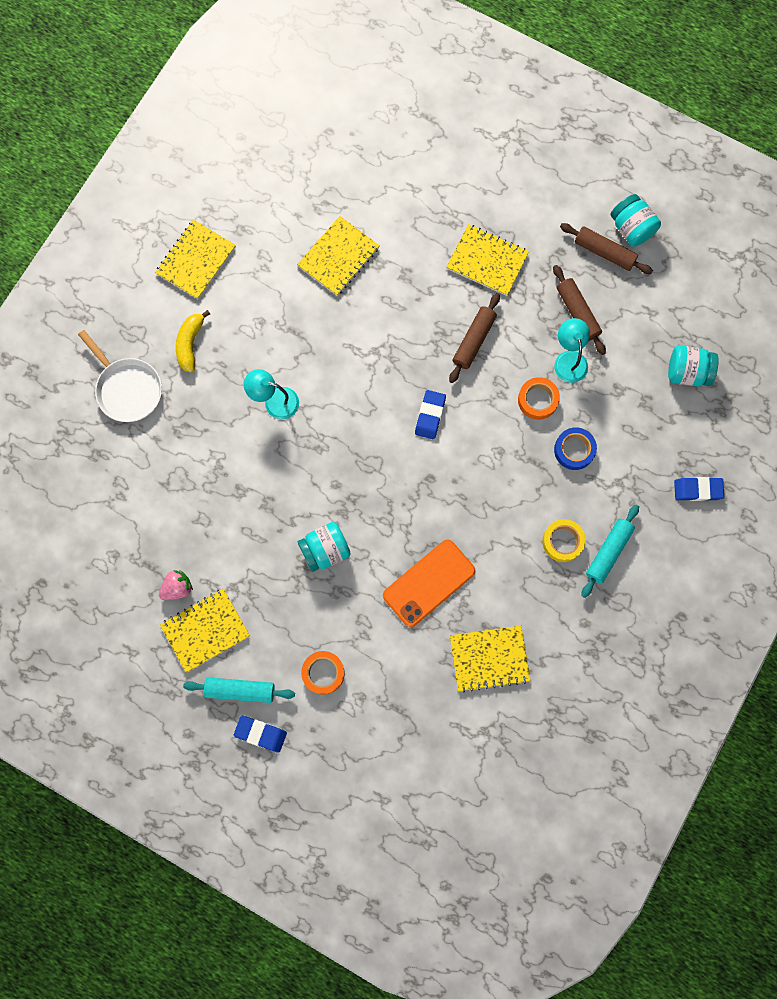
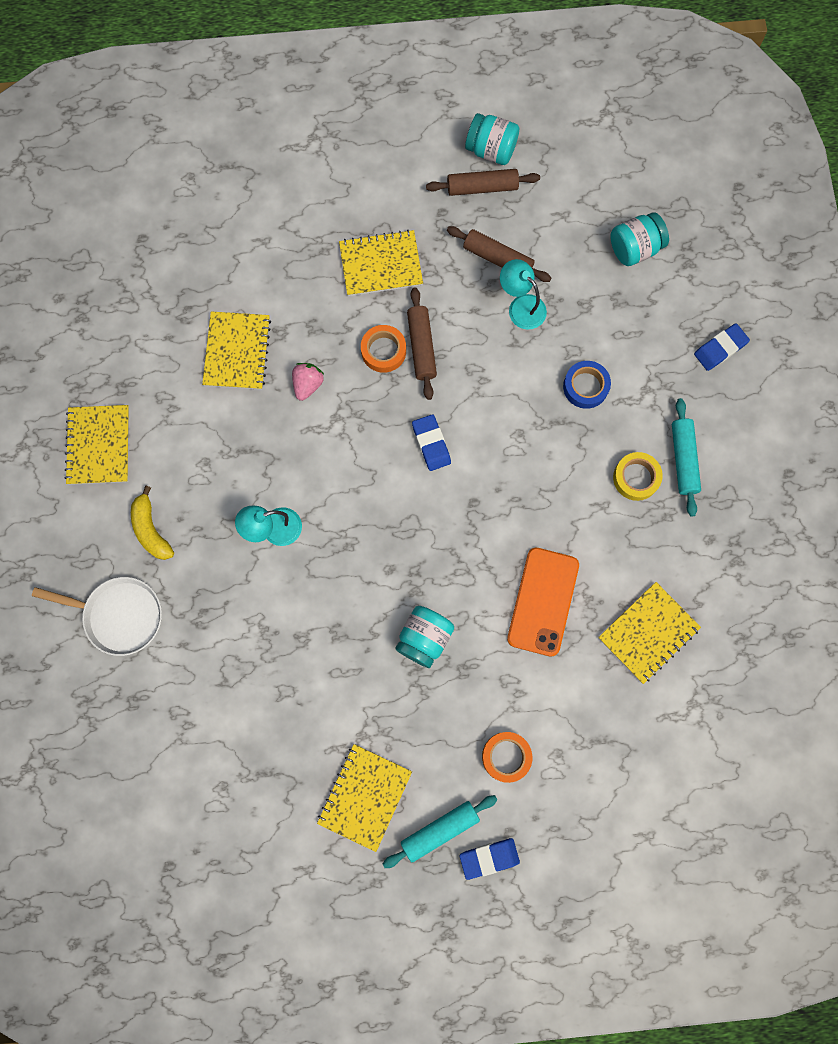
camera: 35 degrees left, 0 degrees up
pink strawberry [159,570,193,600] -> pink strawberry moved to [292,363,324,401]
orange tape [518,377,560,420] -> orange tape moved to [361,325,406,373]

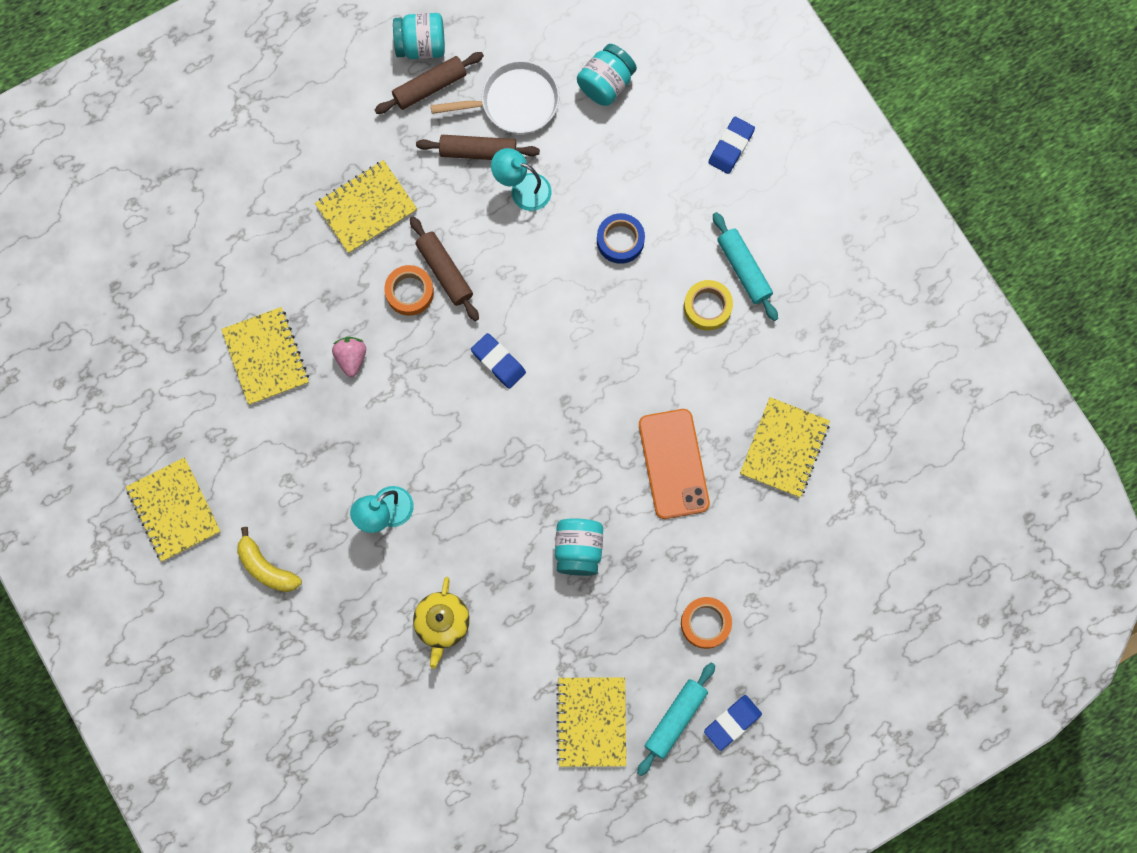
camera: 25 degrees left, 0 degrees up
white pan [32,577,162,656] -> white pan moved to [430,60,559,134]
none -> yellow teapot [413,577,470,669]

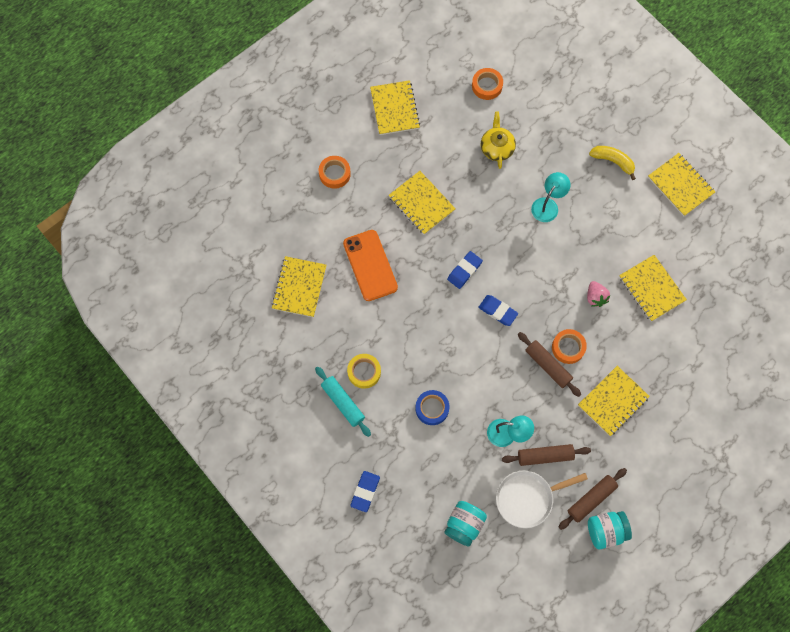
camera: 170 degrees right, 5 degrees down
turquoise jar [555,519,603,576] -> yellow notebook [388,171,456,235]
turquoise rolling pin [637,663,715,776] -> none
blue eraser [704,695,762,751] -> blue eraser moved to [447,251,483,289]
none -> orange tape [472,68,503,100]

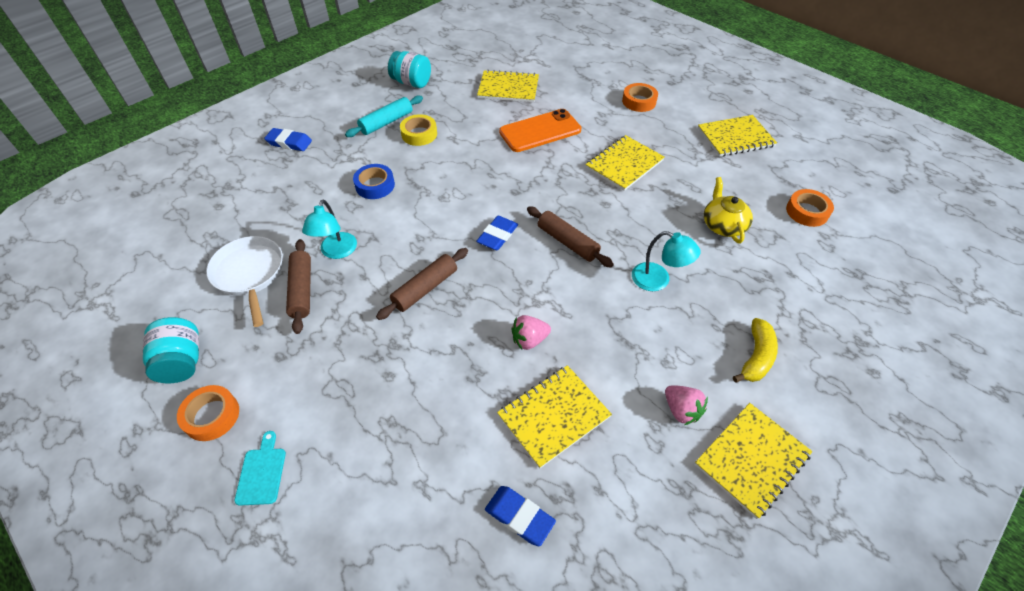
camera: 85 degrees right, 20 degrees down
turquoise jar [444,501,487,547] -> turquoise jar moved to [388,51,431,88]
blue eraser [447,251,483,289] -> blue eraser moved to [485,486,556,546]
yellow teapot [481,112,516,169] -> yellow teapot turned 90 degrees counterclockwise [704,177,753,244]
orange tape [552,329,587,364] -> orange tape moved to [177,385,239,441]
brown rolling pin [559,468,627,530] -> brown rolling pin moved to [527,206,614,268]
yellow notebook [578,366,650,436] -> none
none -> turquoise cutting board [234,431,286,506]
none -> pink strawberry [665,385,708,425]

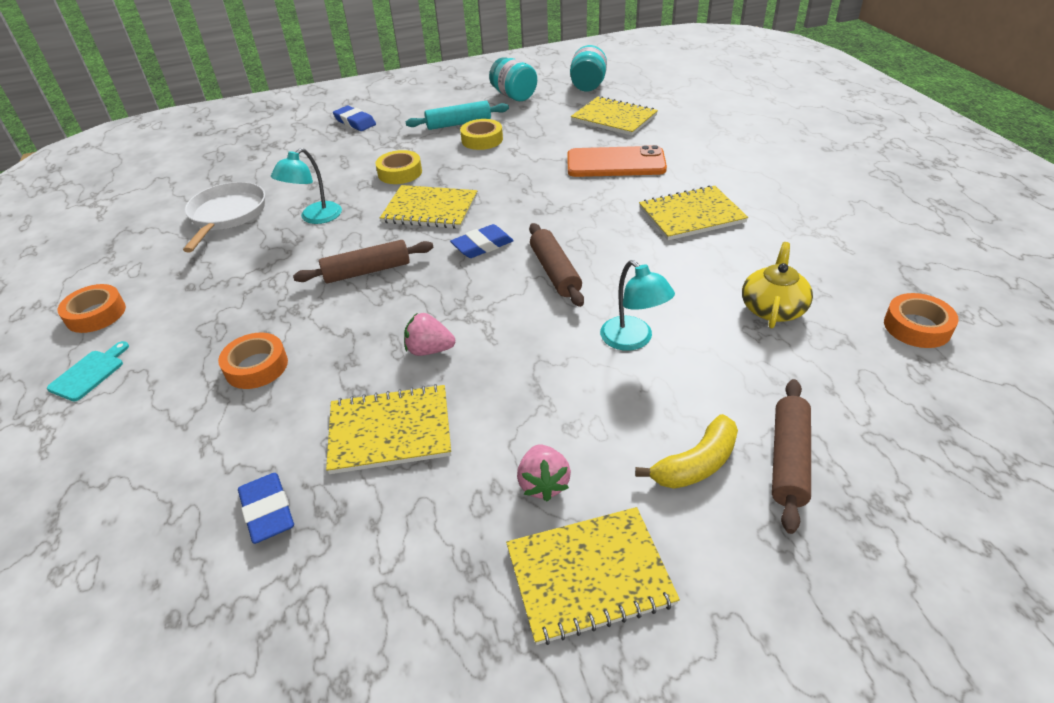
camera: 30 degrees right, 10 degrees down
turquoise jar [143,317,199,383] -> turquoise jar moved to [570,45,607,91]
brown rolling pin [286,239,311,334] -> brown rolling pin moved to [772,379,811,534]
blue tape [353,164,395,199] -> yellow tape [375,150,422,184]
orange tape [622,83,658,112] -> orange tape moved to [218,332,288,389]
yellow notebook [698,115,777,157] -> yellow notebook moved to [380,185,477,229]

